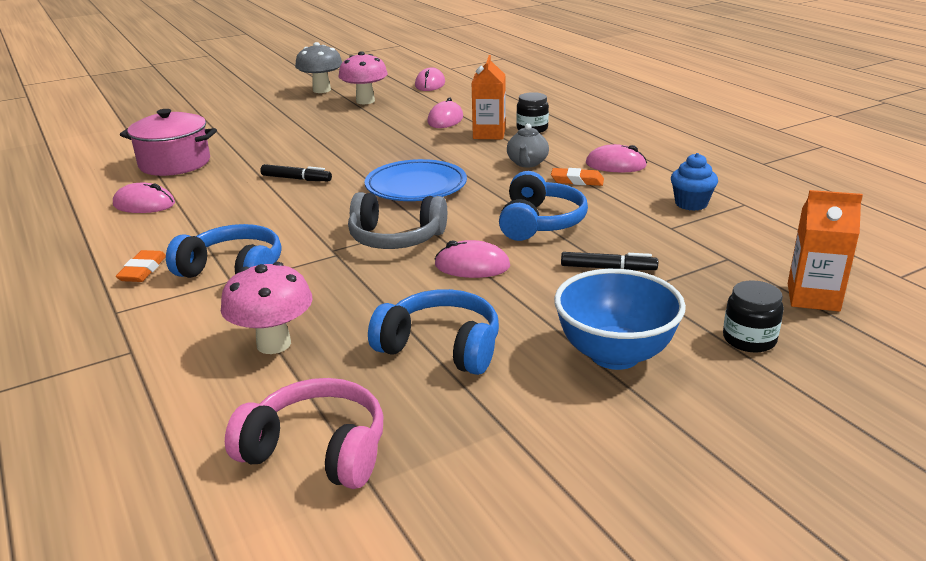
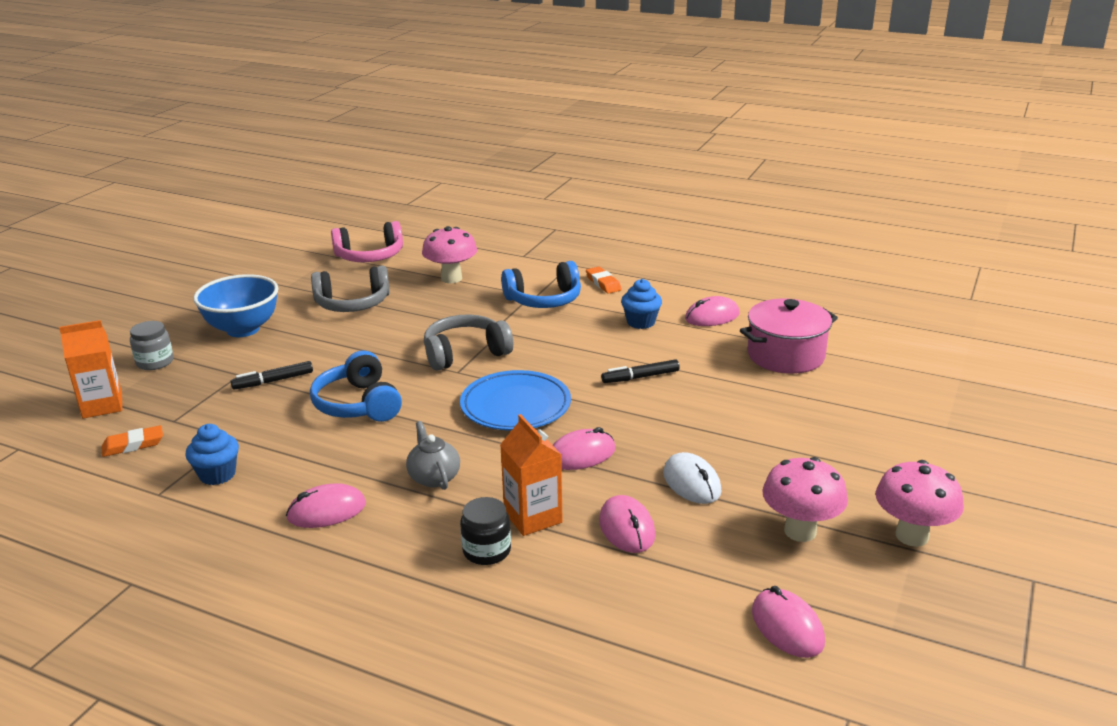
camera: 145 degrees right, 0 degrees up
grey mushroom [295,42,342,93] -> pink mushroom [876,460,964,547]
blue headphones [368,289,499,375] -> grey headphones [311,265,390,312]
pink mouse [434,240,510,278] -> pink mouse moved to [553,427,615,470]
orange eraser [551,168,604,186] -> orange eraser moved to [102,425,163,457]
black jar [723,280,784,353] -> grey jar [130,321,174,370]
none -> blue cupcake [621,279,662,329]
none -> white mouse [663,452,722,504]

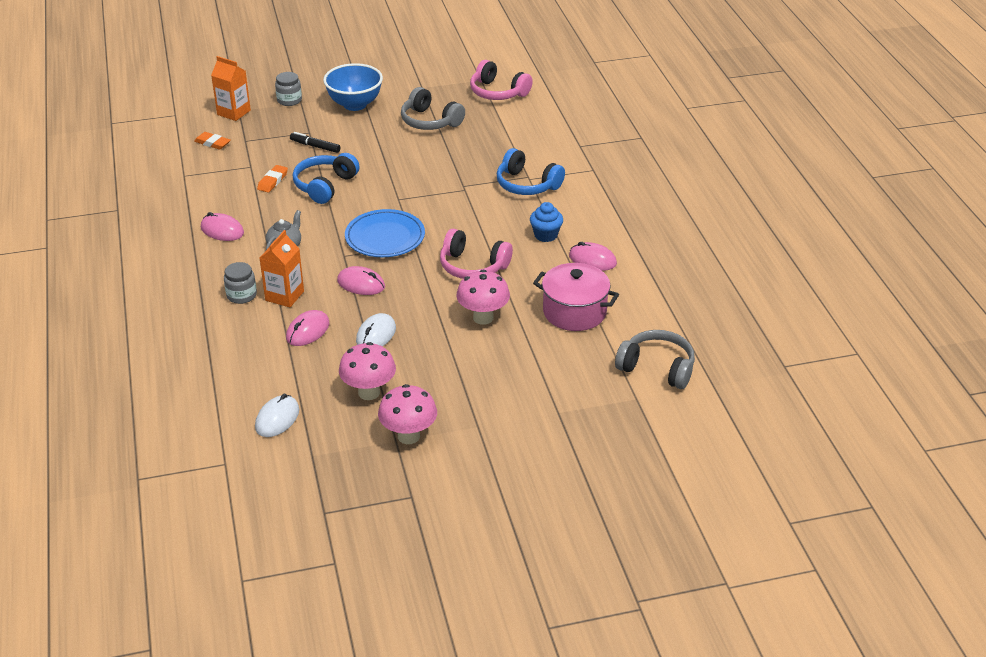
camera: 50 degrees right, 10 degrees up
blue cupcake [185,424,239,485] -> none
pink mushroom [422,226,477,283] -> pink mushroom moved to [456,270,510,325]
grey headphones [424,314,513,371] -> grey headphones moved to [615,330,695,389]
black jar [460,497,511,565] -> grey jar [224,262,257,304]
orange eraser [586,267,622,294] -> orange eraser moved to [257,165,288,192]
black marker [601,359,680,383] -> pink headphones [440,229,513,279]
pink mouse [752,586,825,658] -> white mouse [255,394,299,437]

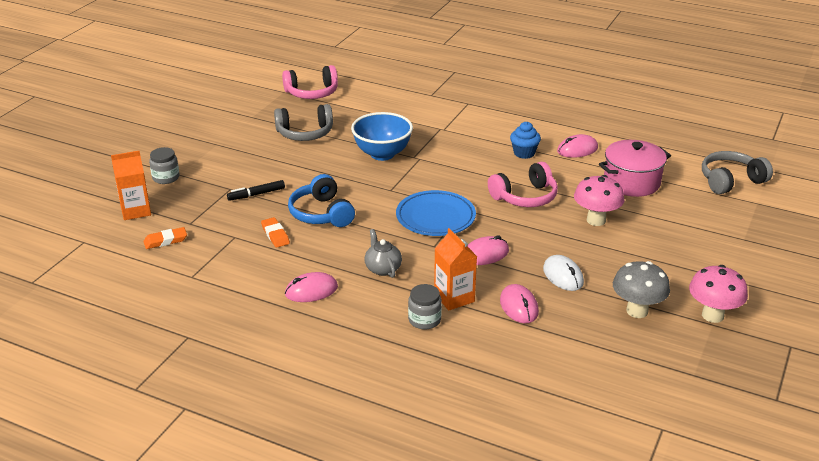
camera: 50 degrees left, 5 degrees down
white mouse [255,394,299,437] -> none
blue bowl [323,63,383,111] -> blue bowl moved to [351,112,413,161]
pink mushroom [339,342,396,400] -> grey mushroom [613,261,670,318]
blue headphones [497,148,565,195] -> none

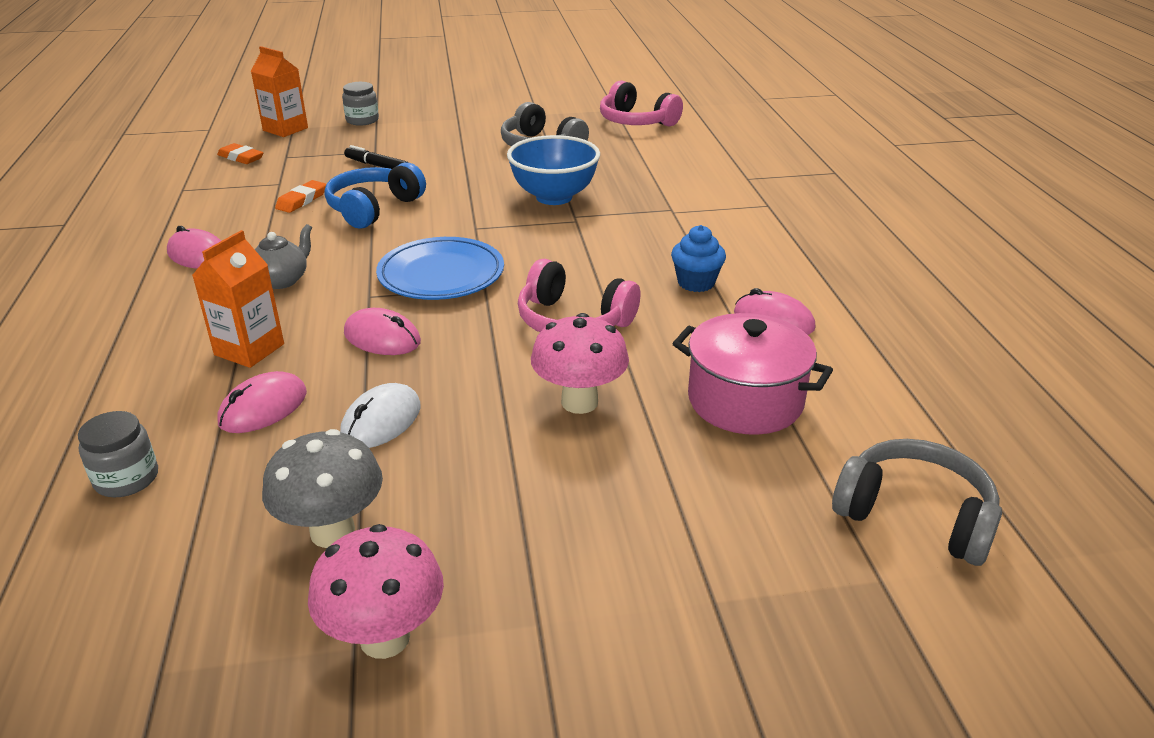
camera: 55 degrees right, 0 degrees up
grey jar [408,284,442,330] -> grey jar moved to [78,411,158,497]

